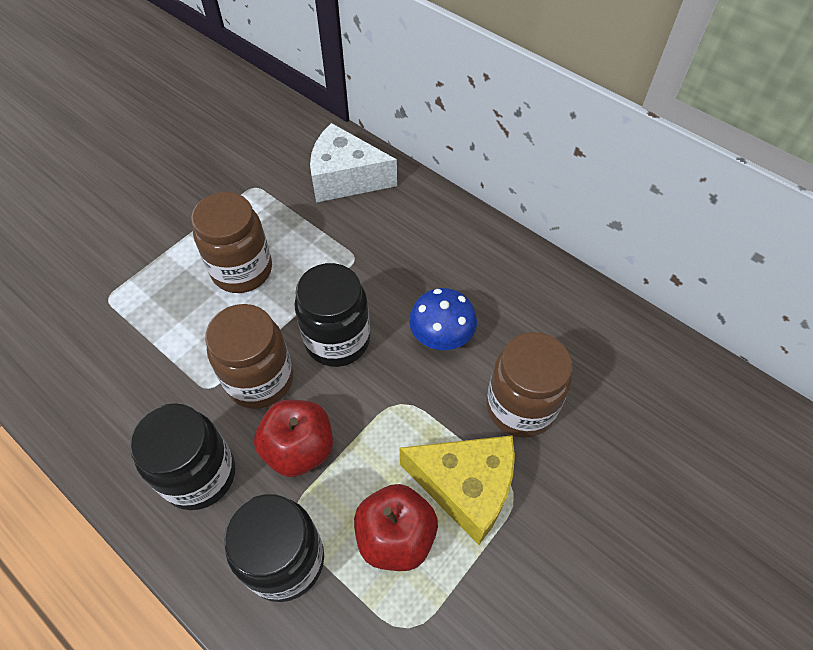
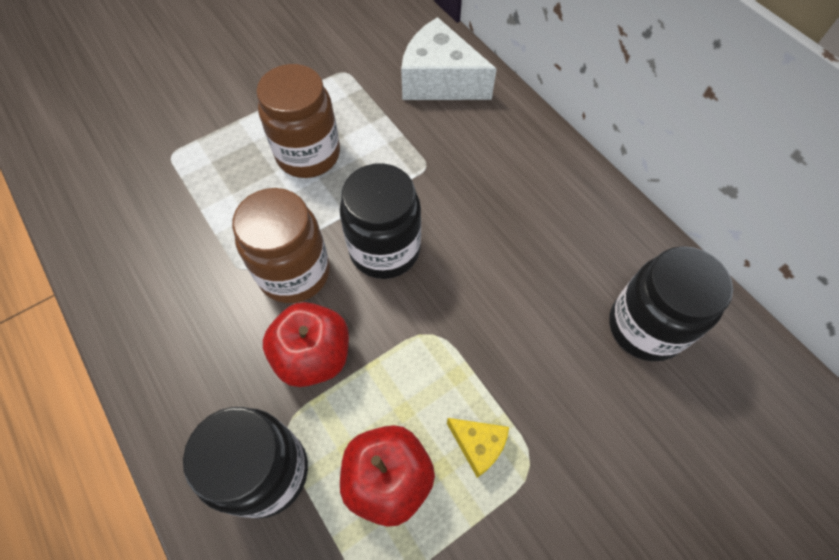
camera: 15 degrees right, 5 degrees up
black jar [130,403,235,510] -> black jar moved to [609,246,733,361]
yellow cheese [400,435,515,545] -> yellow cheese [447,418,509,478], size x0.48
blue mushroom [409,288,477,350] -> none
brown jar [486,332,572,438] -> none

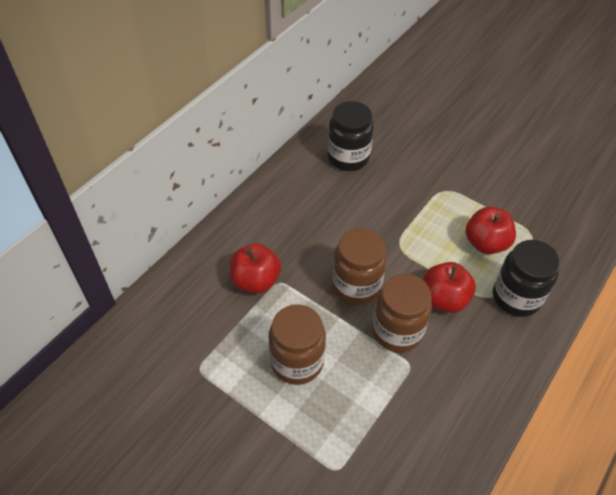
camera: 110 degrees left, 10 degrees down
black jar [340,163,421,279] -> brown jar [332,228,387,305]
white cheese [401,17,497,100] -> none
yellow cheese [447,418,509,478] -> none
none -> red apple [230,244,281,293]

